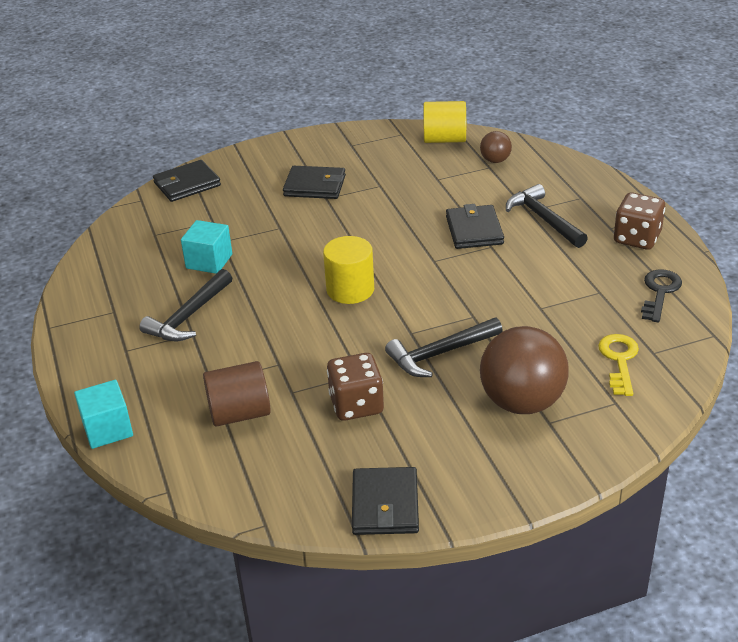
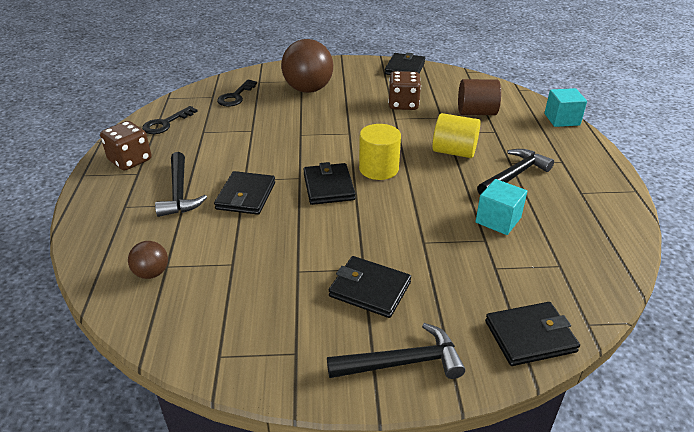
camera: 165 degrees left, 0 degrees up
black hammer [385,318,503,377] -> black hammer moved to [327,323,465,379]
yellow cylinder [423,101,466,143] -> yellow cylinder moved to [432,113,481,158]
yellow key [598,334,639,396] -> black key [217,80,257,107]
none -> black wallet [303,162,356,205]

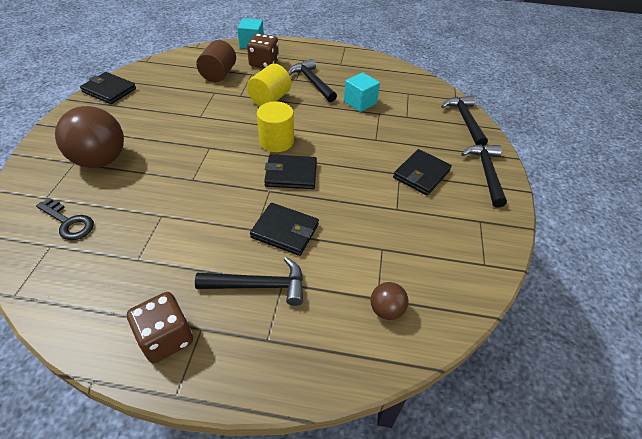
camera: 80 degrees left, 10 degrees up
black key [142,106,198,134] -> none
brown dice [388,71,421,110] -> brown dice moved to [247,33,279,69]
black wallet [485,302,580,366] -> black hammer [441,96,488,146]

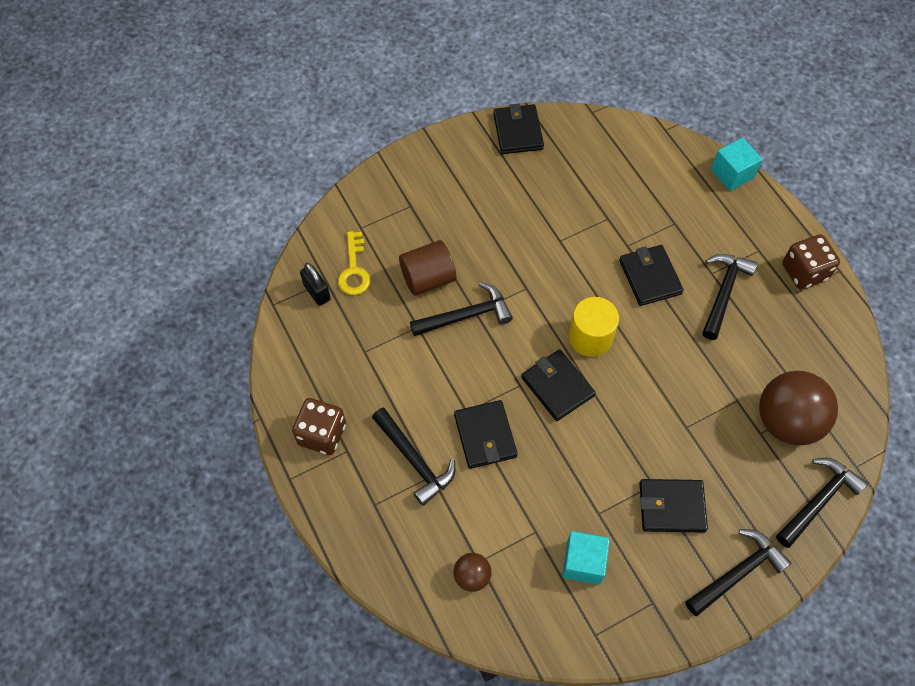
camera: 55 degrees right, 15 degrees up
black key [36,198,94,240] -> yellow key [338,231,370,295]
brown ball [55,106,124,168] -> brown ball moved to [759,371,838,446]
brown cylinder [196,40,236,82] -> brown cylinder moved to [399,240,456,296]
brown dice [247,33,279,69] -> brown dice moved to [782,234,840,289]
yellow cylinder [247,64,291,106] -> black wallet [619,245,684,306]
turquoise cube [344,72,380,112] -> turquoise cube moved to [562,531,610,585]
none -> black padlock [300,263,331,306]
none -> black hammer [410,282,513,336]

